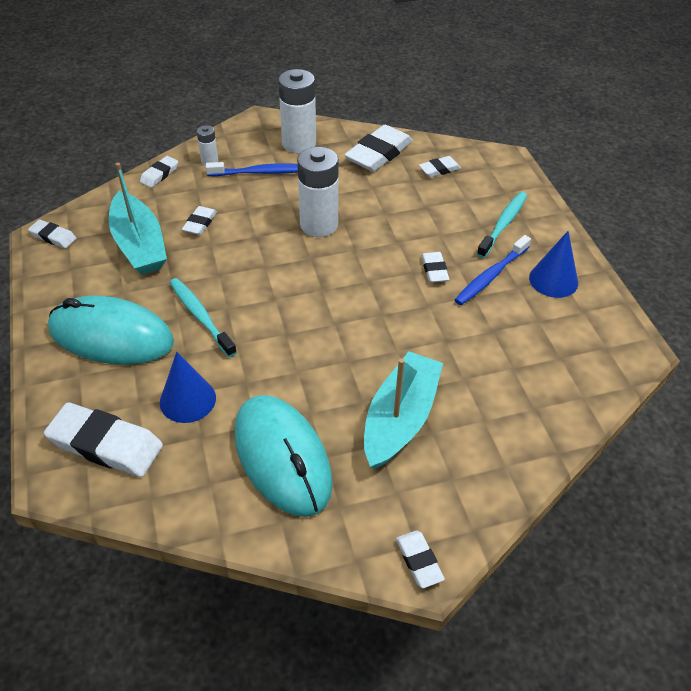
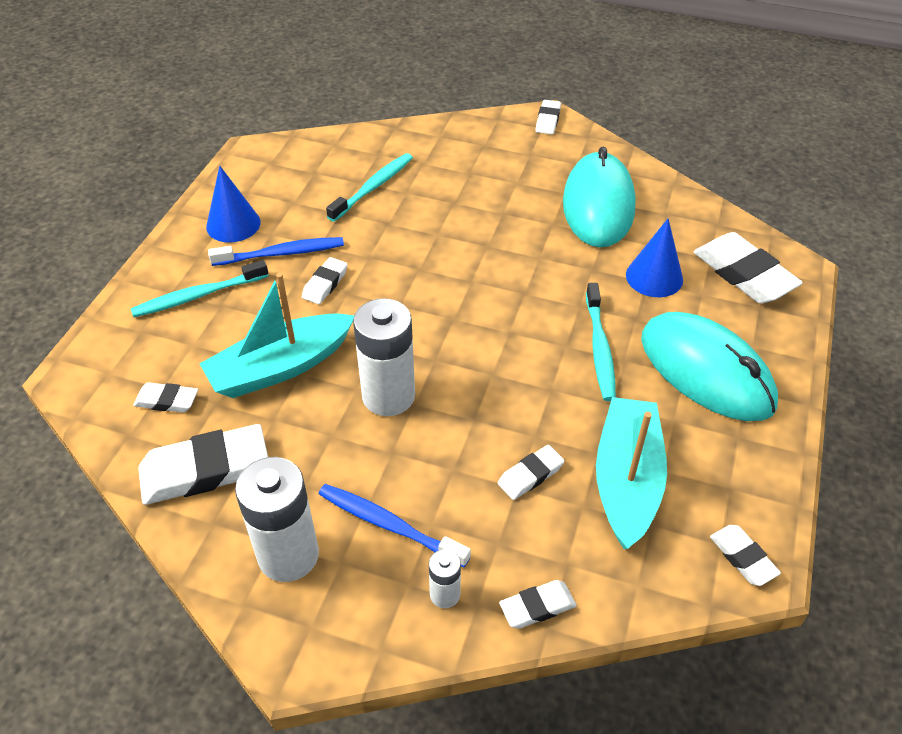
camera: 145 degrees left, 0 degrees up
turquoise boat [364,351,443,469] -> turquoise boat moved to [199,273,354,398]
none -> turquoise toothbrush [326,153,413,222]

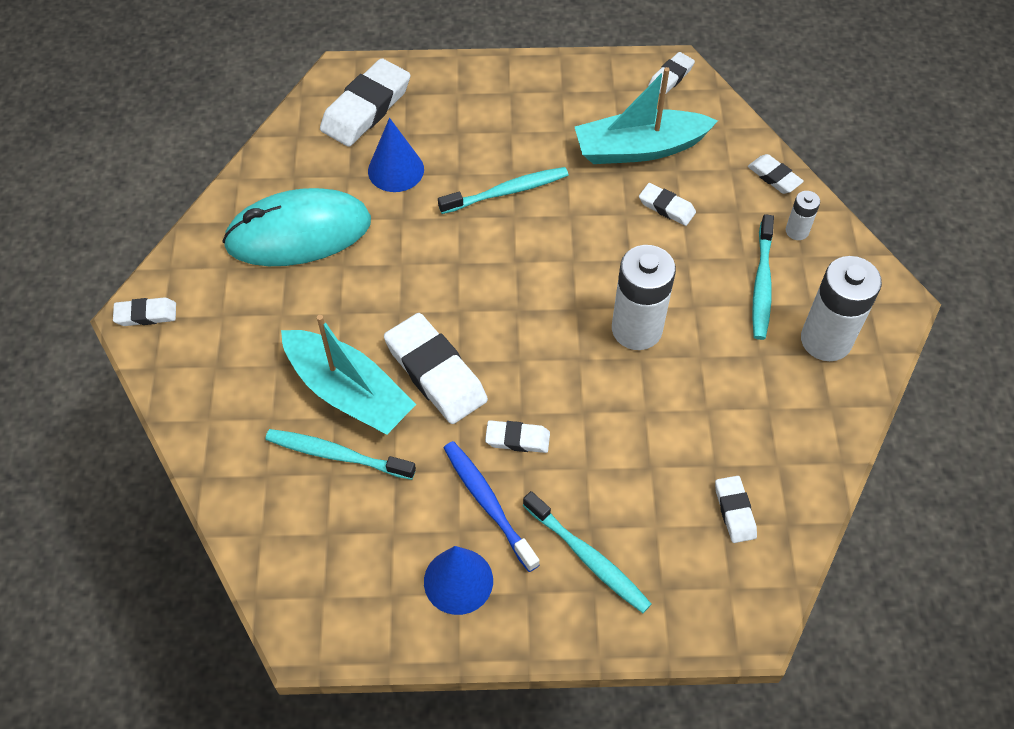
camera: 110 degrees left, 10 degrees up
white eraser [138,424,268,505] -> white eraser moved to [384,313,488,424]
turquoise boat [199,273,354,398] -> turquoise boat moved to [281,315,416,435]
blue toothbrush [319,484,471,567] -> turquoise toothbrush [752,214,774,340]
turquoise mouse [641,312,778,421] -> none

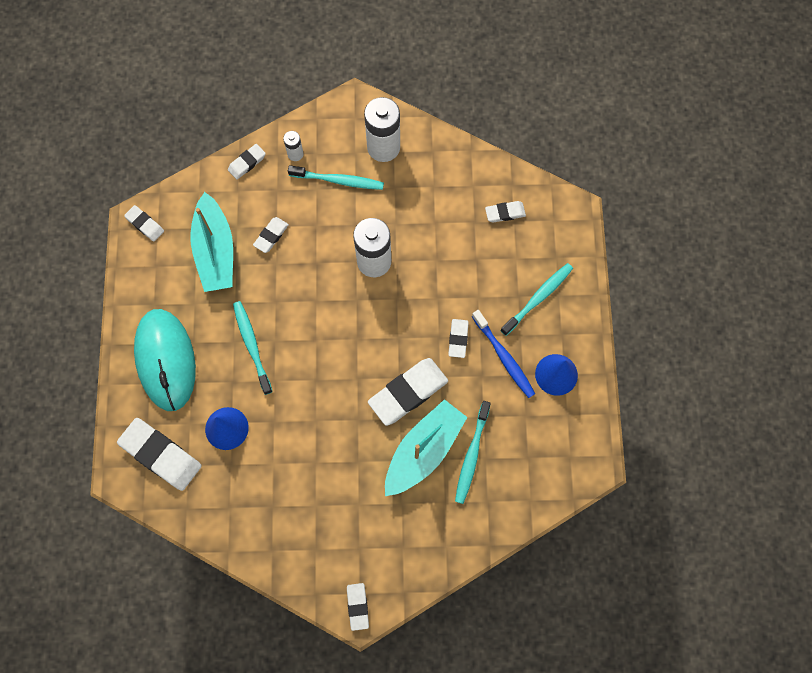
camera: 90 degrees left, 15 degrees up
turquoise mouse [222,188,371,266] -> turquoise mouse moved to [134,309,196,411]
blue toothbrush [444,441,539,572] -> blue toothbrush turned 90 degrees counterclockwise [472,310,535,398]

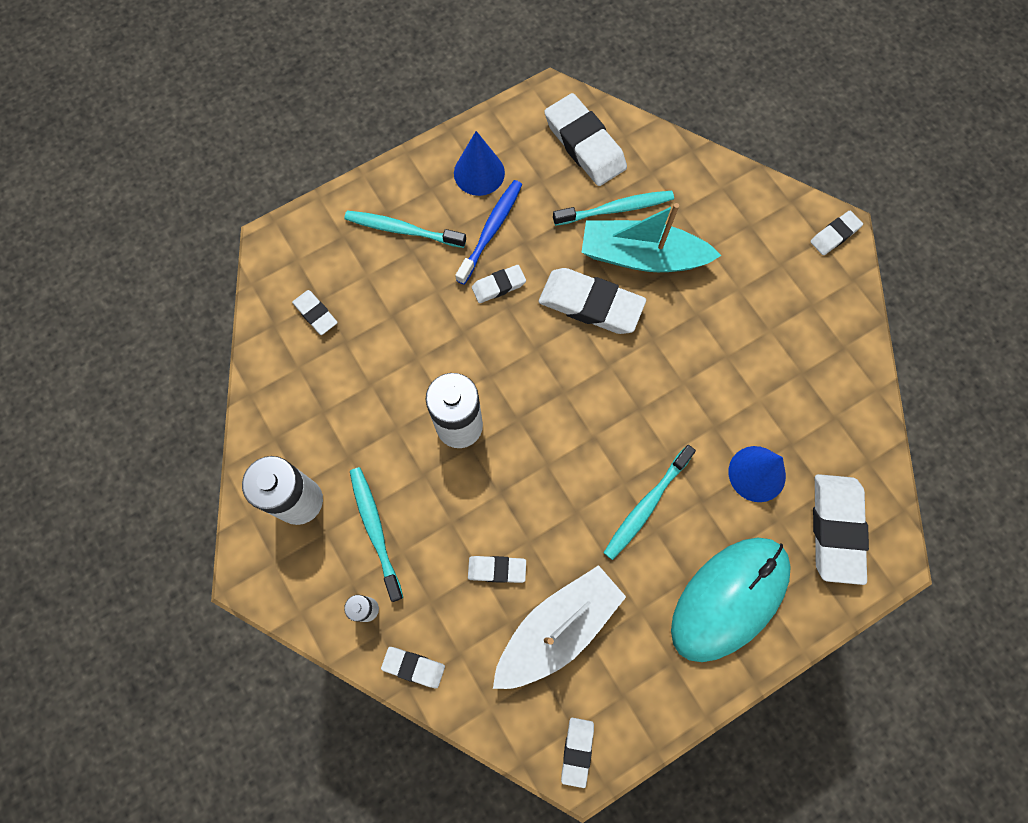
camera: 120 degrees left, 0 degrees up
turquoise boat [190,192,233,292] -> white boat [493,565,626,689]
none -> white eraser [544,93,627,186]

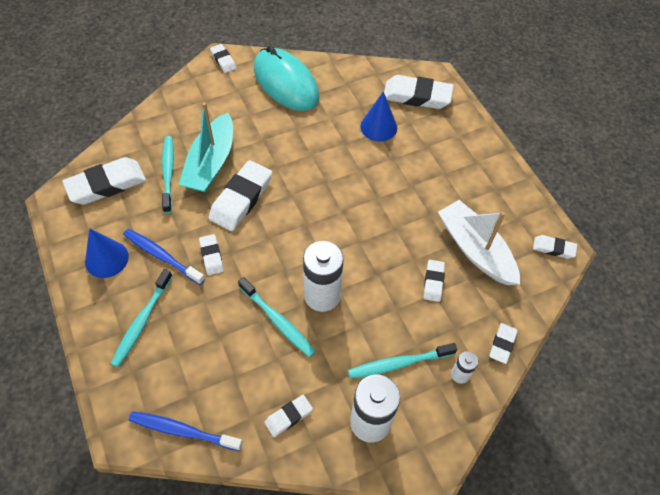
camera: 85 degrees left, 15 degrees down
white eraser [292,290,338,335] -> white eraser moved to [264,395,313,437]
turquoise toothbrush [604,445,696,560] -> turquoise toothbrush moved to [238,277,316,357]
turquoise mouse [671,538,791,662] -> turquoise mouse moved to [254,46,319,111]
none -> blue toothbrush [129,411,243,451]

